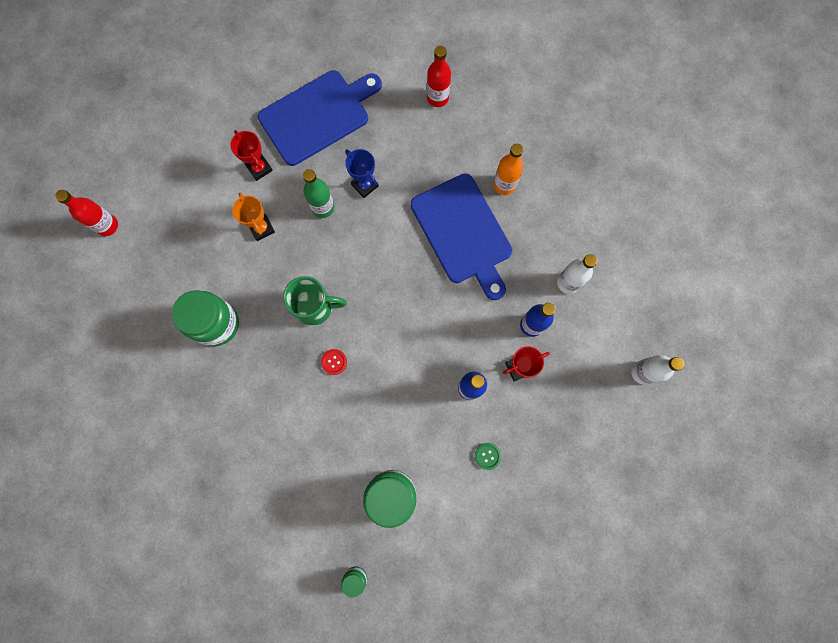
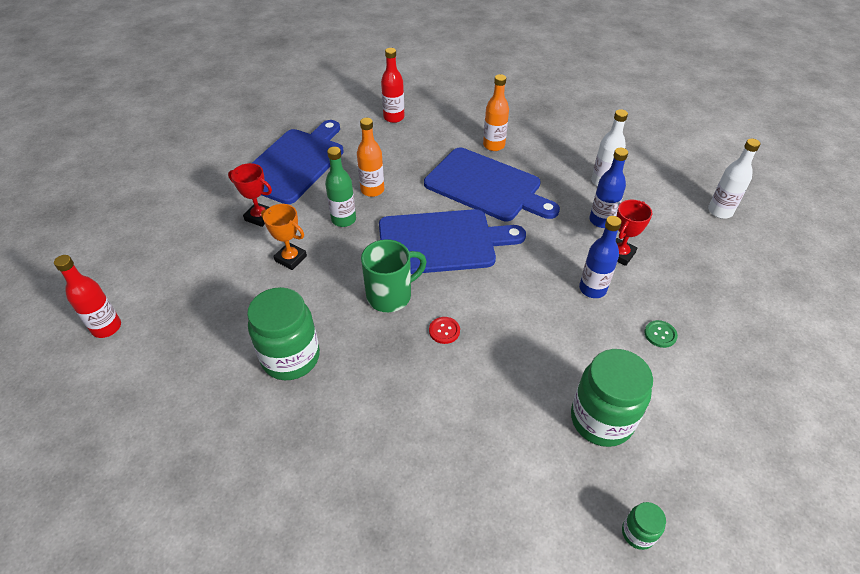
camera: 30 degrees left, 30 degrees down
blue trophy [345,149,379,198] -> orange bottle [357,118,384,197]
none -> blue cutting board [379,209,526,274]

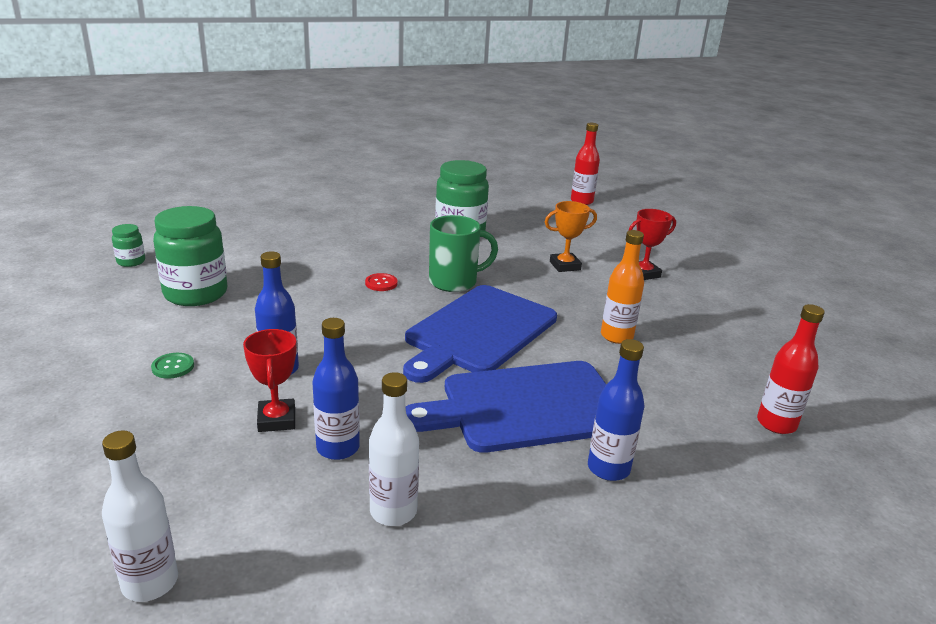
camera: 130 degrees right, 20 degrees down
blue cutting board [252,120,344,204] -> none
green bottle [325,147,356,227] -> none
green mug [361,239,427,312] -> green mug turned 120 degrees counterclockwise [429,215,498,292]
orange bottle [483,74,509,151] -> blue bottle [588,339,644,481]

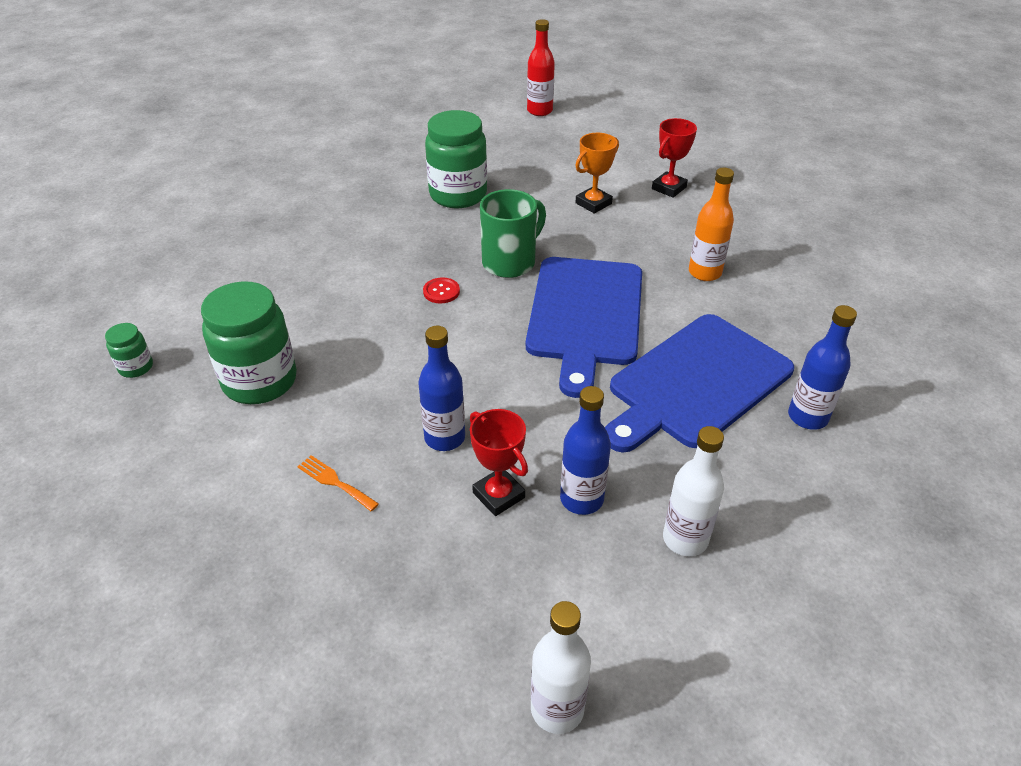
camera: 25 degrees left, 15 degrees up
green button [151,353,194,379] -> orange fork [297,455,379,511]
red bottle [757,304,825,434] -> none

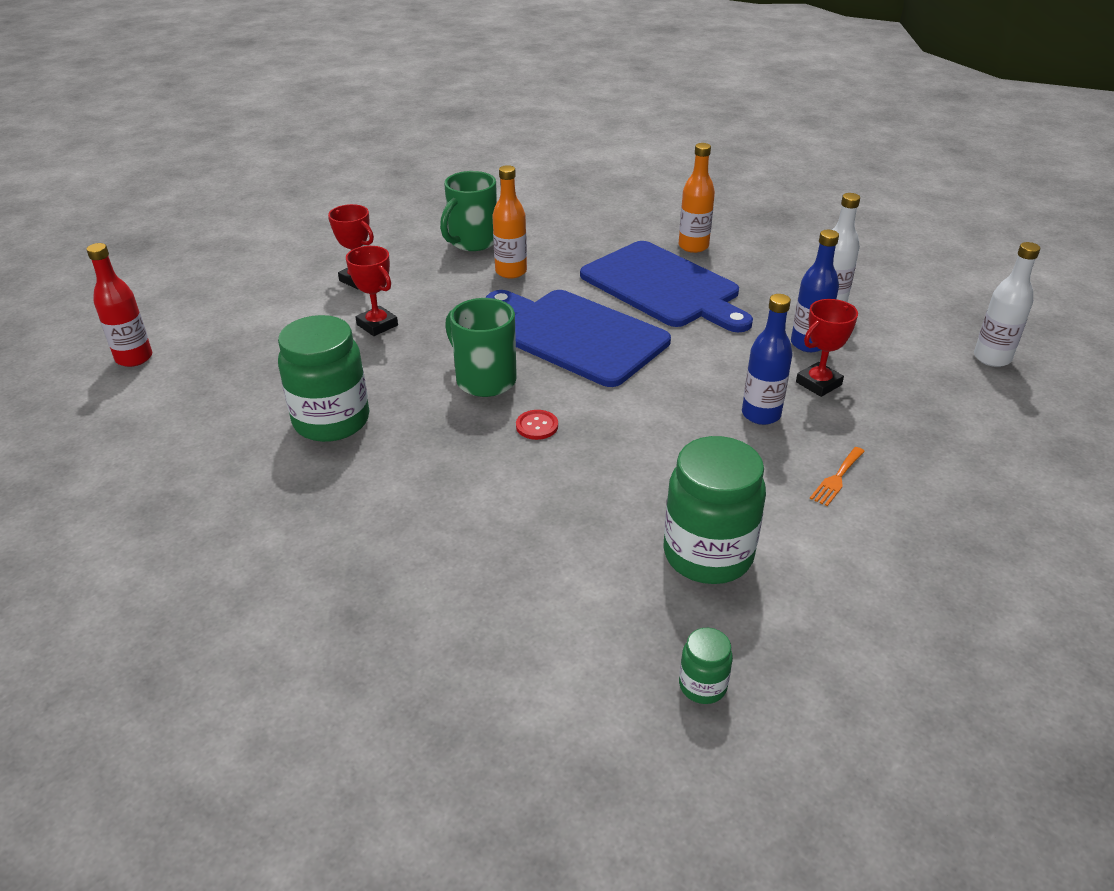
camera: 90 degrees left, 5 degrees down
blue cutting board [526,257,642,398] -> blue cutting board turned 150 degrees counterclockwise [486,290,671,387]
orange trophy [575,133,619,213] -> red trophy [346,246,398,336]
blue bottle [788,305,857,430] -> orange bottle [679,143,715,253]
none -> green mug [440,171,497,251]

